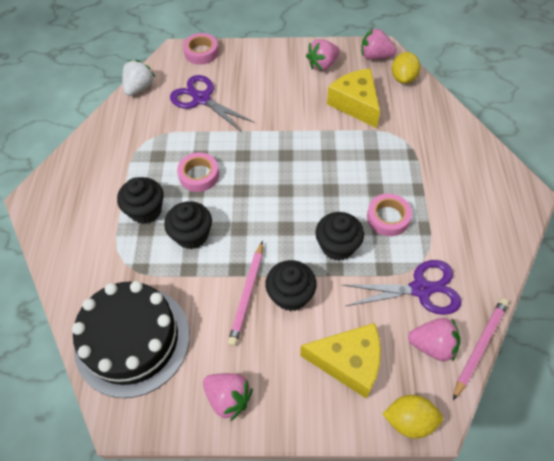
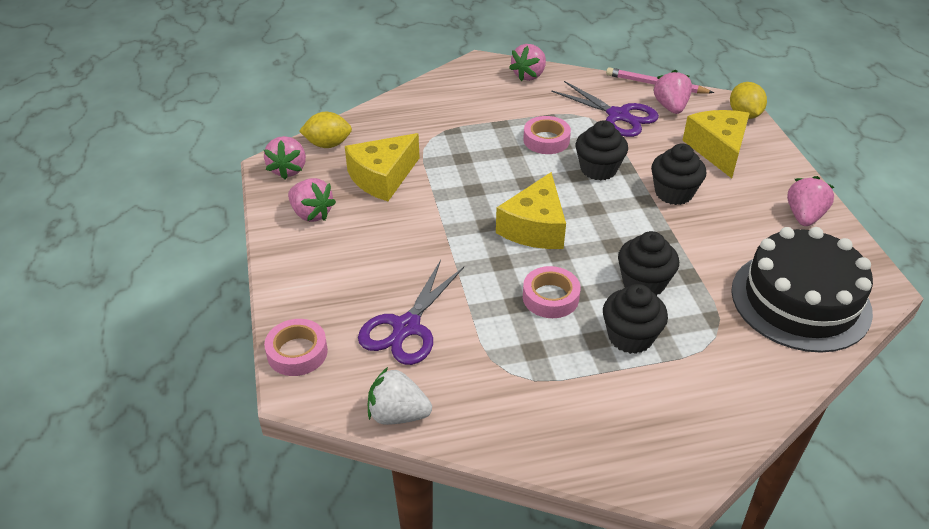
camera: 105 degrees left, 15 degrees down
pink pencil [228,241,263,346] -> none
purple scissors [342,260,462,315] -> purple scissors turned 150 degrees clockwise [551,81,659,137]
none -> yellow cheese [496,172,566,249]
none -> pink strawberry [509,44,546,81]

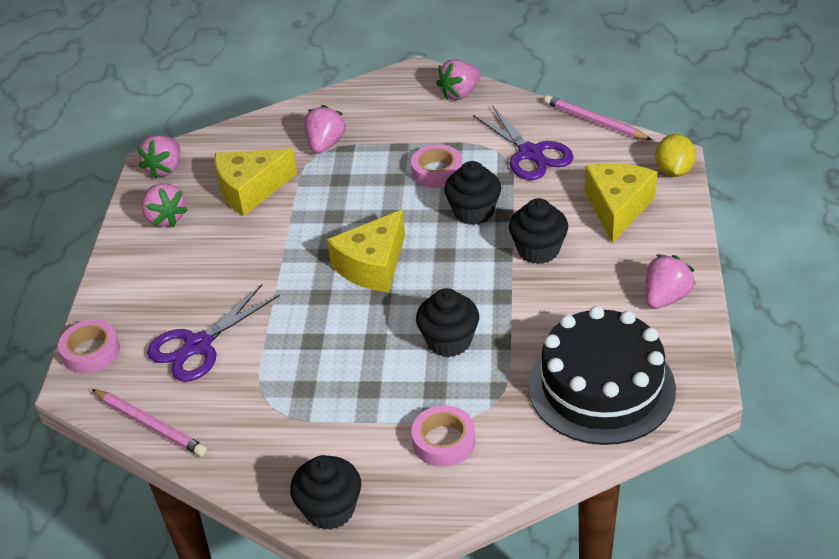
camera: 20 degrees right, 0 degrees up
yellow lemon [299,112,352,148] -> none
white strawberry [368,367,432,425] -> pink pencil [92,389,207,456]
pink tape [523,266,581,318] -> pink tape moved to [411,405,476,467]
black cupcake [603,284,668,354] -> black cupcake moved to [290,455,361,530]
pink strawberry [654,70,692,114] -> pink strawberry moved to [304,105,346,154]

